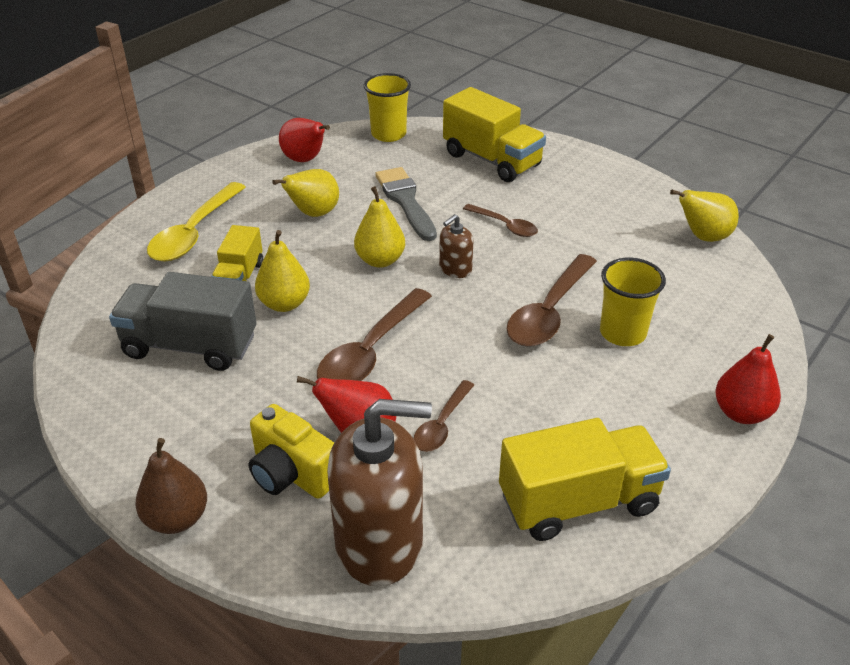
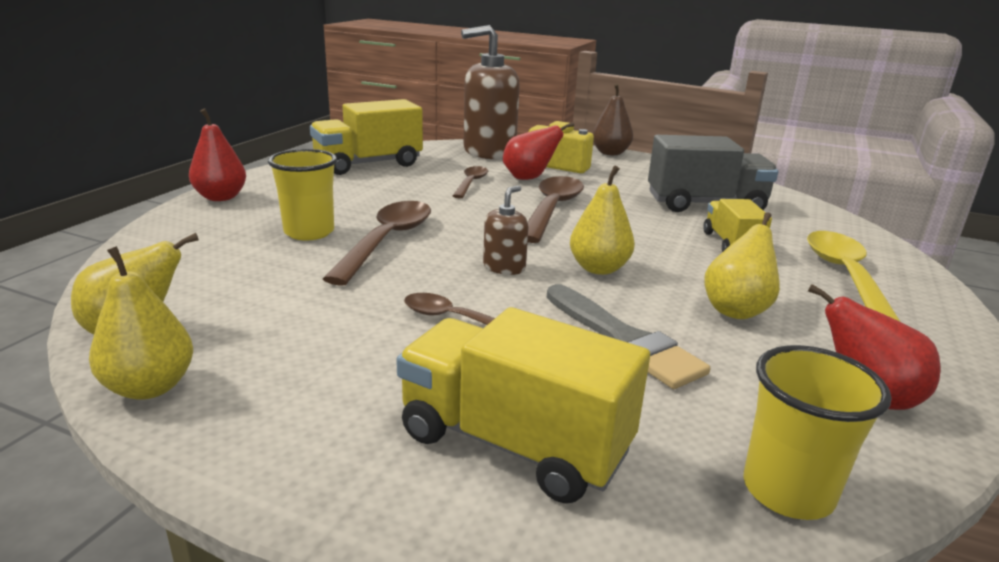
camera: 165 degrees right, 15 degrees down
yellow pear [255,230,310,312] -> yellow pear moved to [89,246,193,400]

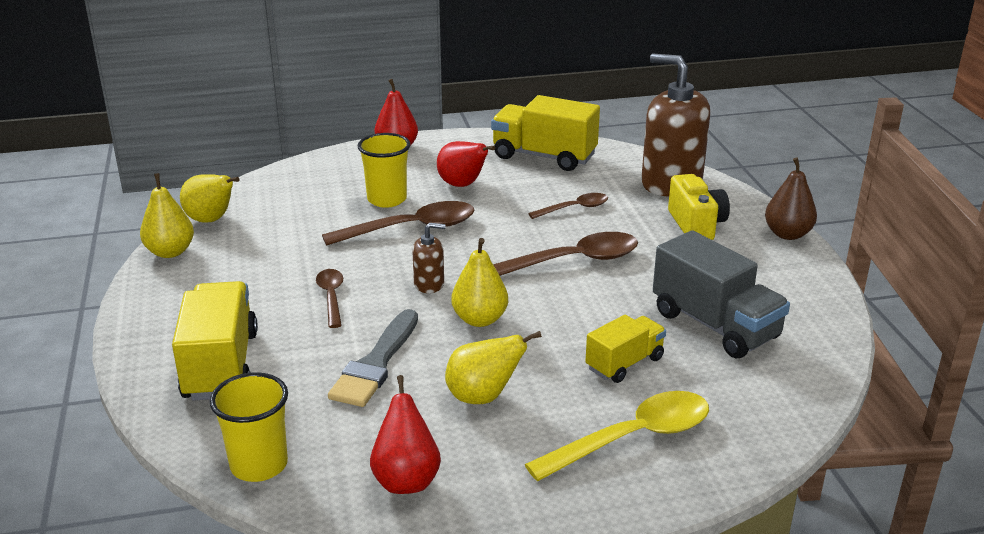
camera: 55 degrees right, 5 degrees up
red pear [503,122,574,180] -> red pear moved to [437,141,495,187]

